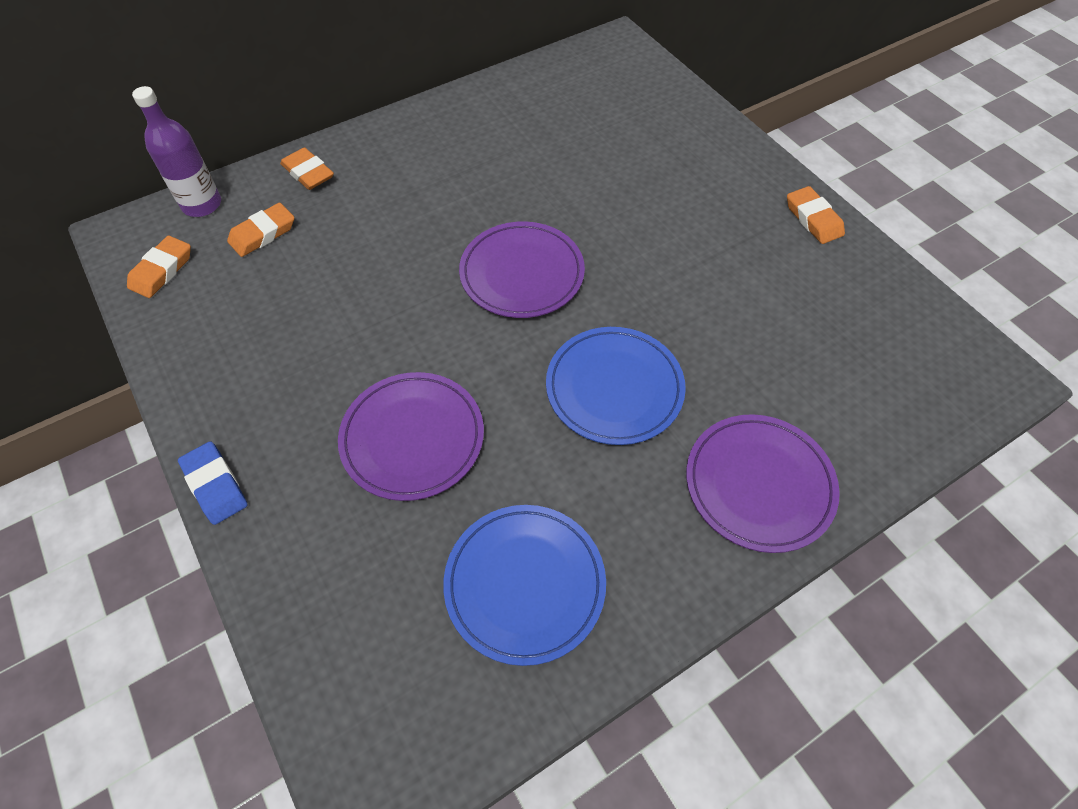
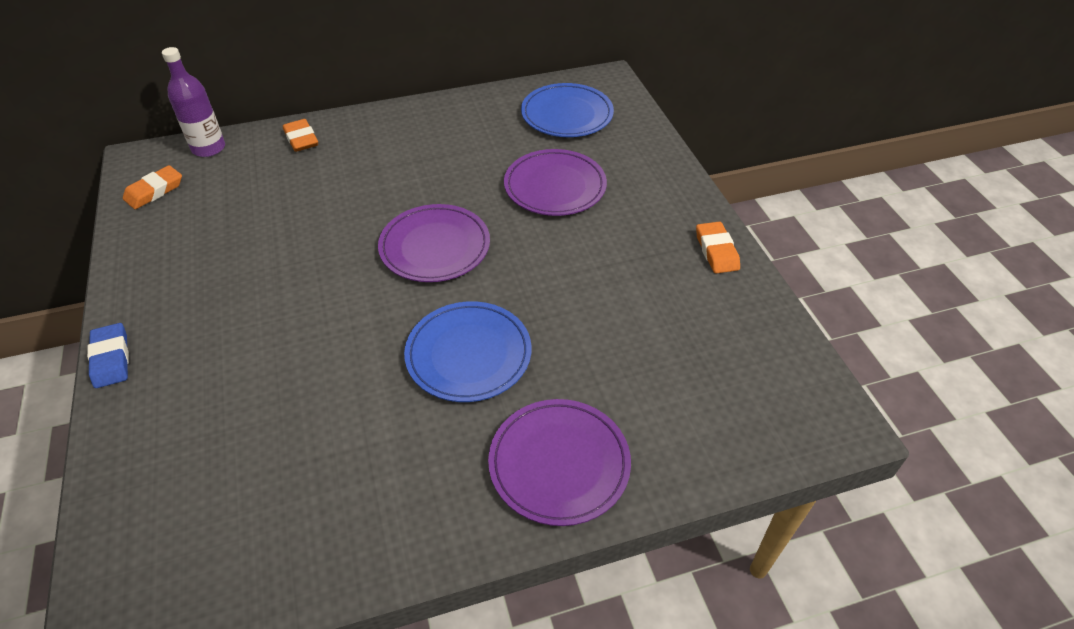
camera: 15 degrees right, 10 degrees down
orange eraser [227,203,294,257] -> none
purple plate [338,372,484,501] -> purple plate moved to [504,149,607,216]
blue plate [443,505,606,666] -> blue plate moved to [521,83,614,137]

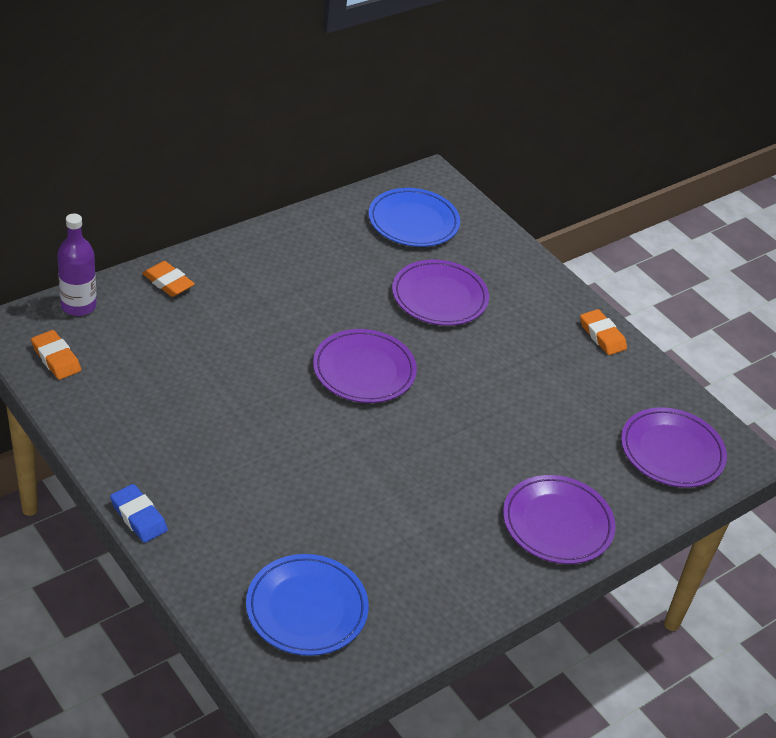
camera: 25 degrees left, 5 degrees down
orange eraser [123,165,182,209] -> orange eraser turned 60 degrees counterclockwise [31,330,81,380]
blue plate [404,301,531,402] -> blue plate moved to [246,554,369,656]
none -> purple plate [621,407,727,488]

